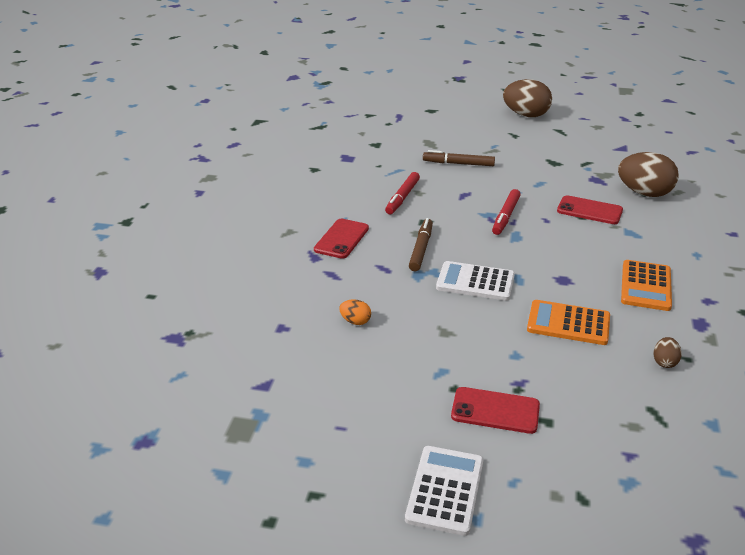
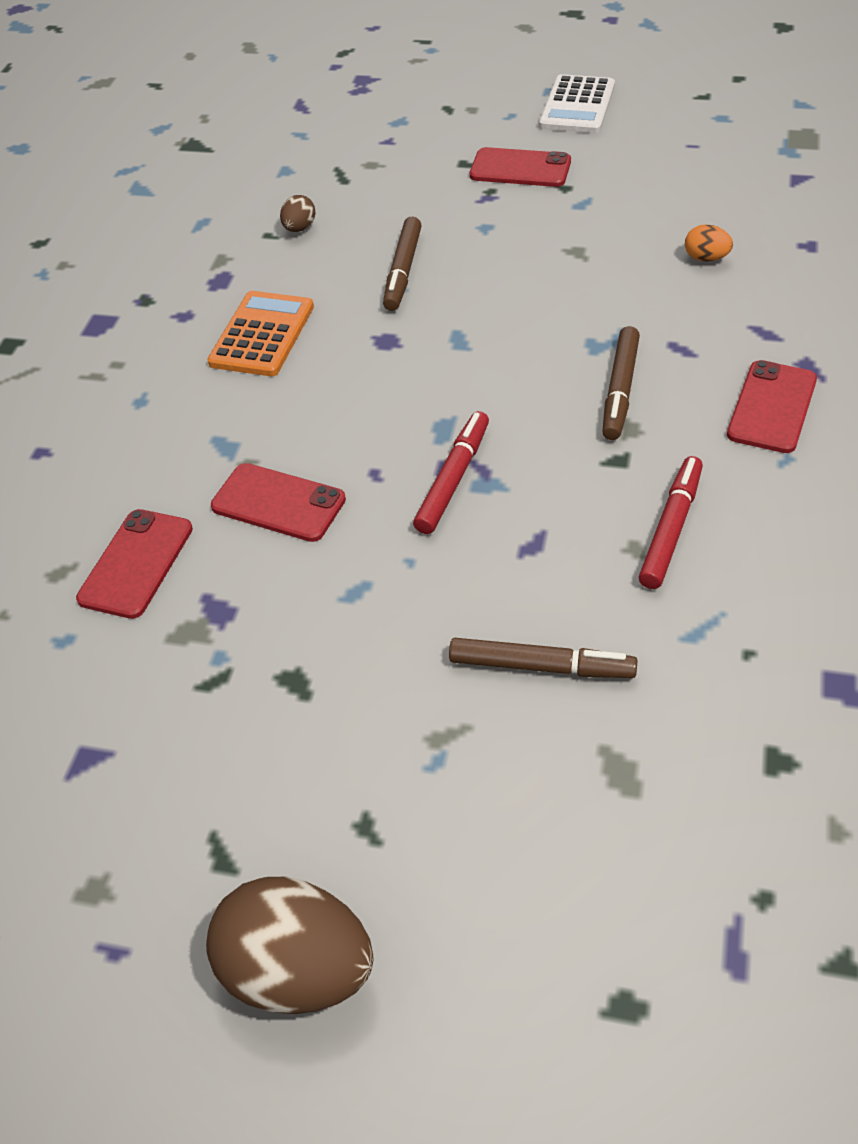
camera: 175 degrees left, 15 degrees up
white calculator [436,261,515,301] -> none
orange calculator [527,300,610,345] -> brown marker [383,216,422,311]
brown egg [618,152,679,197] -> red phone [76,509,193,619]

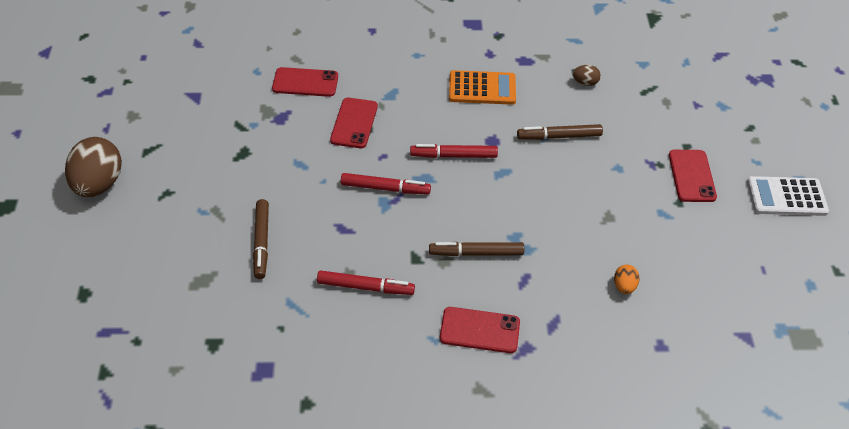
camera: 70 degrees right, 0 degrees up
none -> red marker [410,144,498,158]

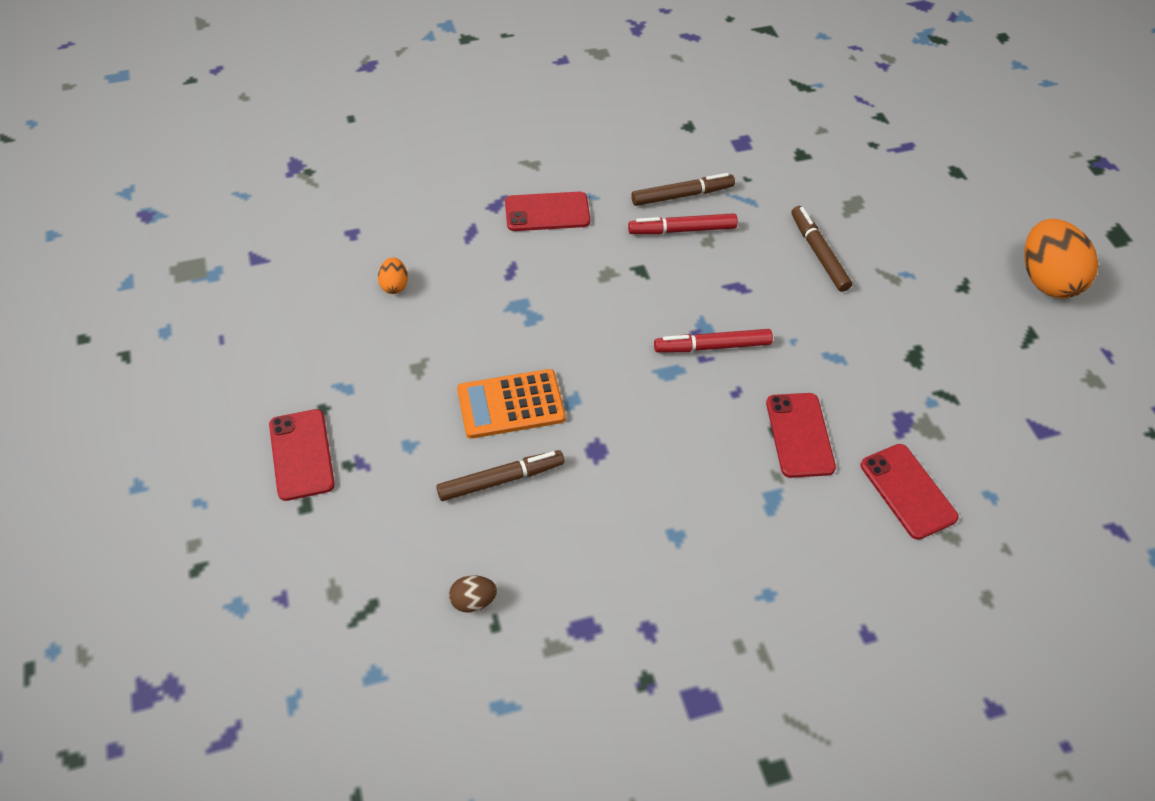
camera: 165 degrees right, 5 degrees up
brown egg [65,137,122,197] -> orange egg [1024,219,1098,299]
red phone [272,67,338,97] -> red phone turned 75 degrees clockwise [861,444,959,540]
red marker [410,144,498,158] -> none
brown marker [429,242,524,256] -> brown marker moved to [631,173,735,206]
orange calculator [449,70,516,105] -> orange calculator moved to [457,369,566,439]
white calculator [747,176,829,216] -> none

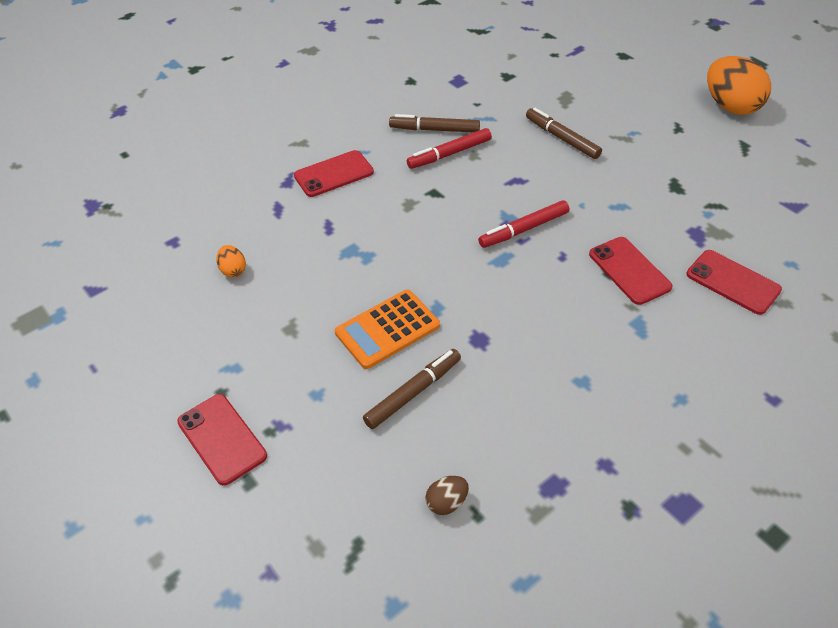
camera: 20 degrees left, 5 degrees down
brown marker [631,173,735,206] -> brown marker turned 135 degrees counterclockwise [389,114,480,133]

